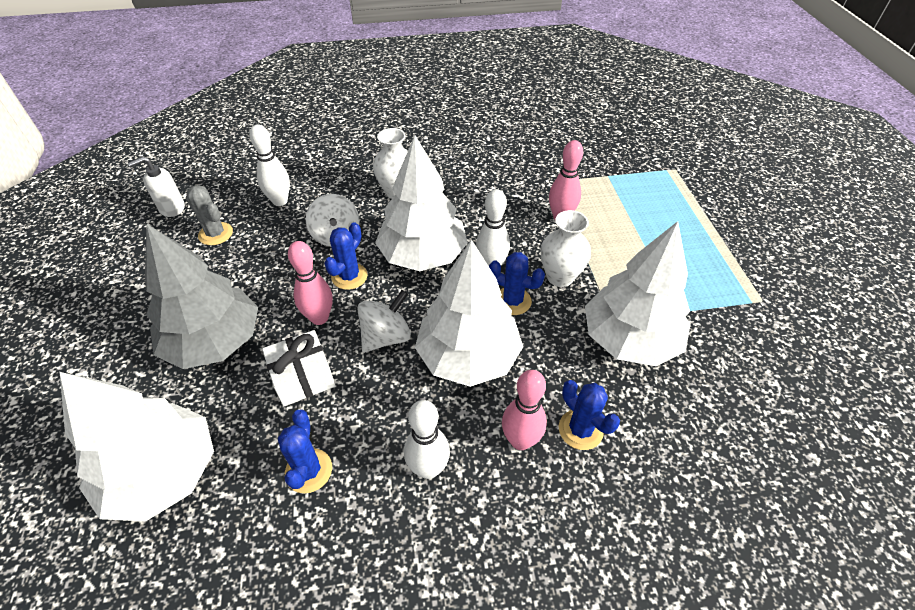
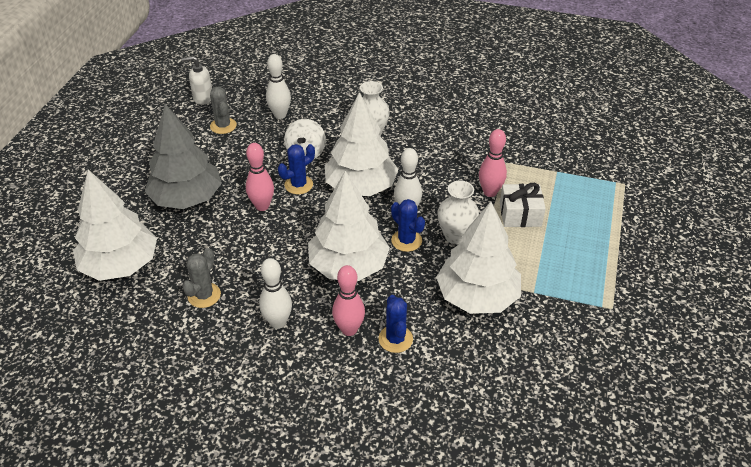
camera: 25 degrees right, 5 degrees down
white gift [262,330,335,406] -> white gift moved to [500,183,546,227]
blue cactus [278,410,332,493] -> grey cactus [182,248,221,308]
white spinning top [357,290,411,352] -> none

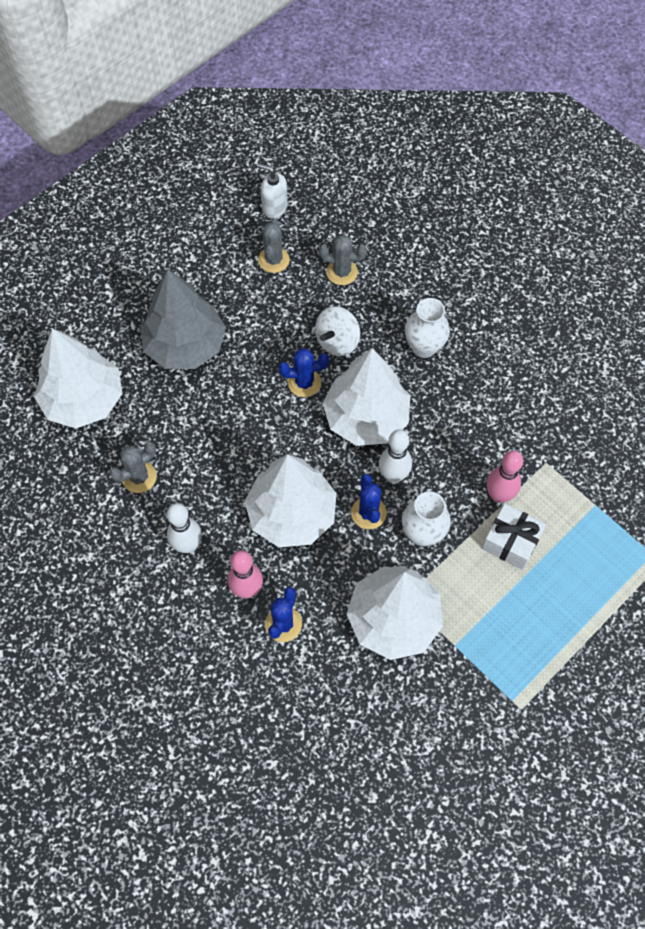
camera: 30 degrees right, 20 degrees up
pink bowling pin [246,143,274,211] -> none
white bowling pin [266,54,291,119] -> grey cactus [319,235,367,285]

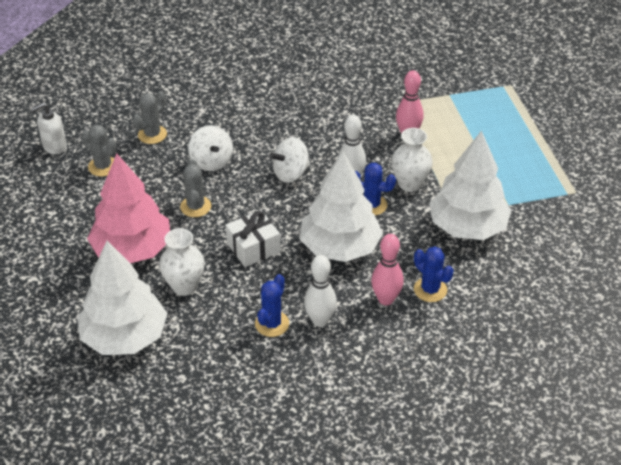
camera: 60 degrees left, 20 degrees down
grey cactus [110,441,157,493] -> grey cactus moved to [180,159,211,217]
grey tree [140,269,226,369] -> pink tree [87,153,170,263]
blue cactus [279,348,329,397] -> blue cactus moved to [255,274,289,337]
white tree [323,348,410,446] -> white spinning top [269,137,310,183]
white vase [405,298,450,358] -> white vase moved to [159,228,205,296]
white gift [482,504,546,570] -> white gift moved to [225,210,281,267]

